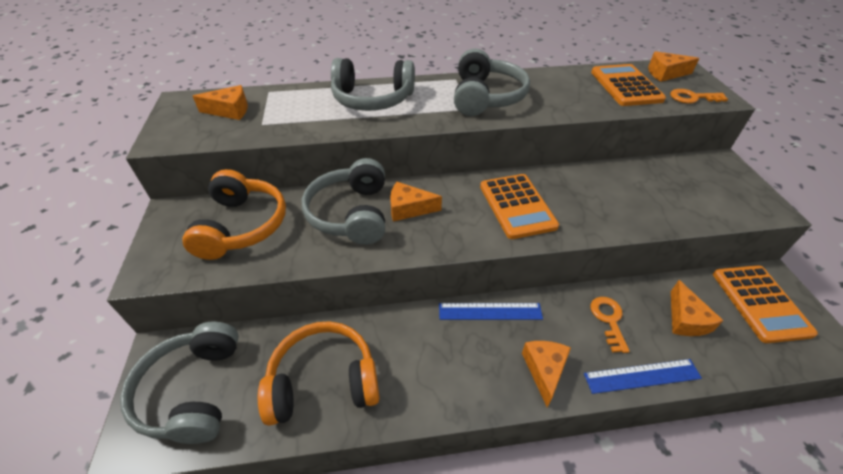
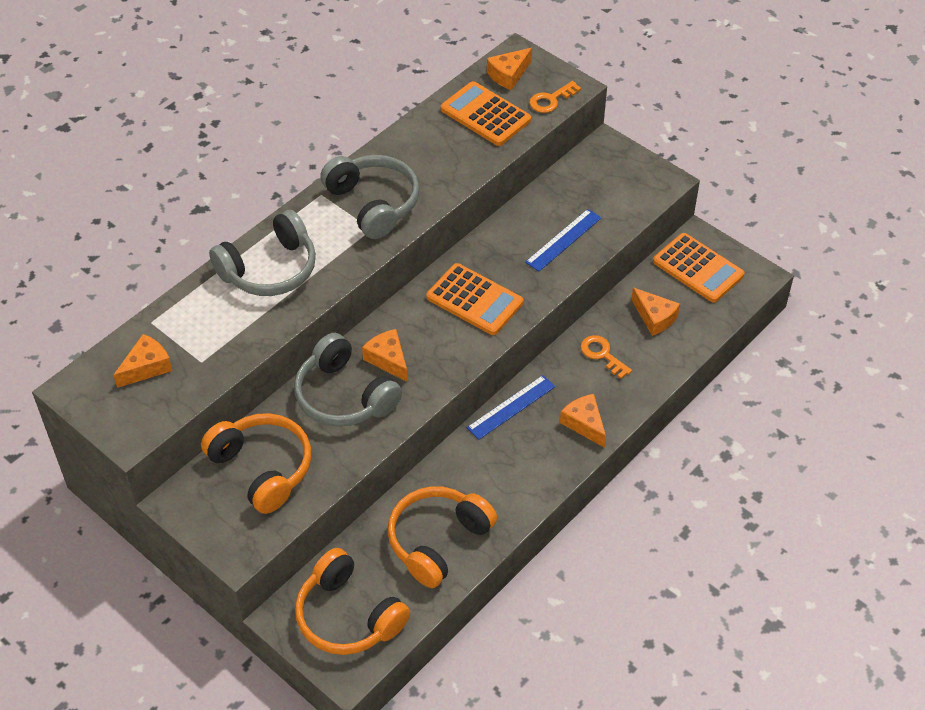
camera: 40 degrees left, 5 degrees up
grey headphones [120,322,239,444] -> orange headphones [295,548,410,655]
orange cheese [390,182,442,221] -> orange cheese turned 90 degrees clockwise [362,329,408,382]
blue ruler [584,359,702,394] -> blue ruler moved to [525,209,601,271]

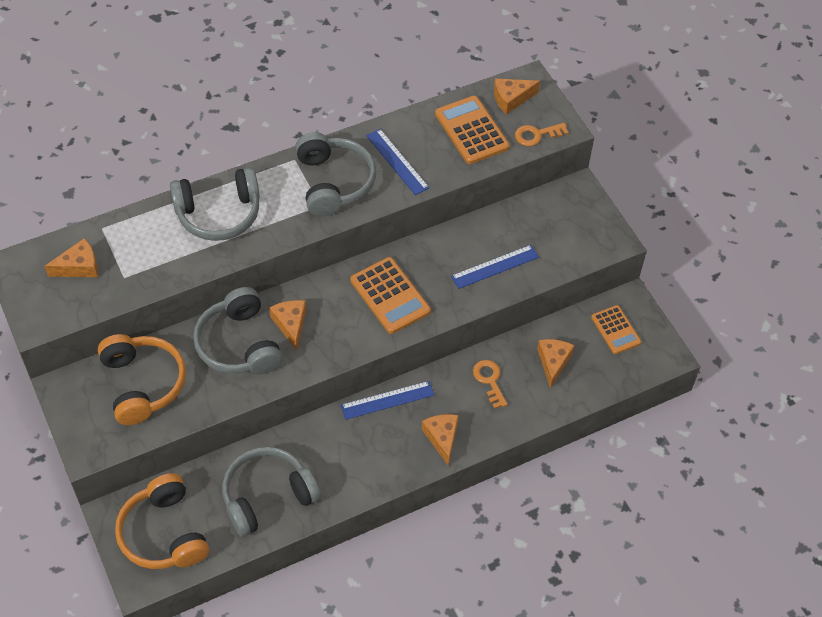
camera: 20 degrees right, 5 degrees up
orange headphones [387,486,497,588] -> grey headphones [222,447,321,537]
orange cheese [631,288,680,336] -> orange cheese turned 150 degrees counterclockwise [537,339,575,388]
orange calculator [653,233,744,303] -> orange calculator [591,305,641,354], size x0.65
none -> blue ruler [366,129,429,195]

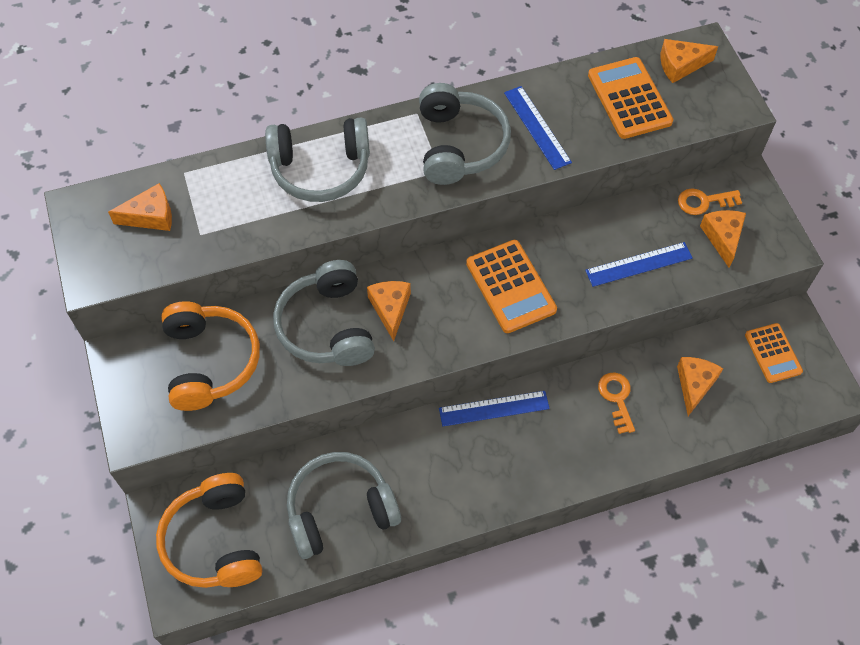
camera: 10 degrees right, 5 degrees up
orange cheese [422,414,459,466] -> orange cheese moved to [700,210,746,268]
orange key [515,123,569,146] -> orange key moved to [678,188,742,215]

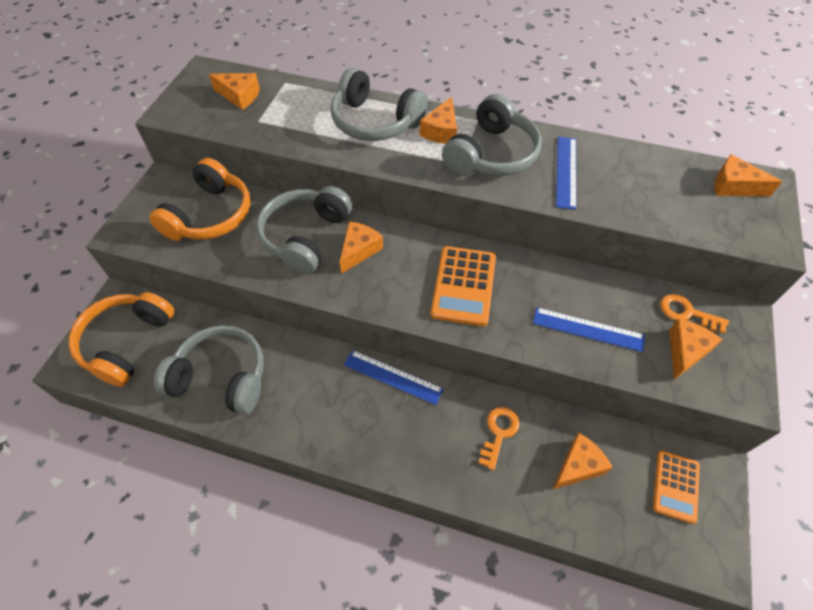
camera: 35 degrees right, 5 degrees down
orange calculator [588,57,673,139] -> none
none -> orange cheese [420,97,457,144]

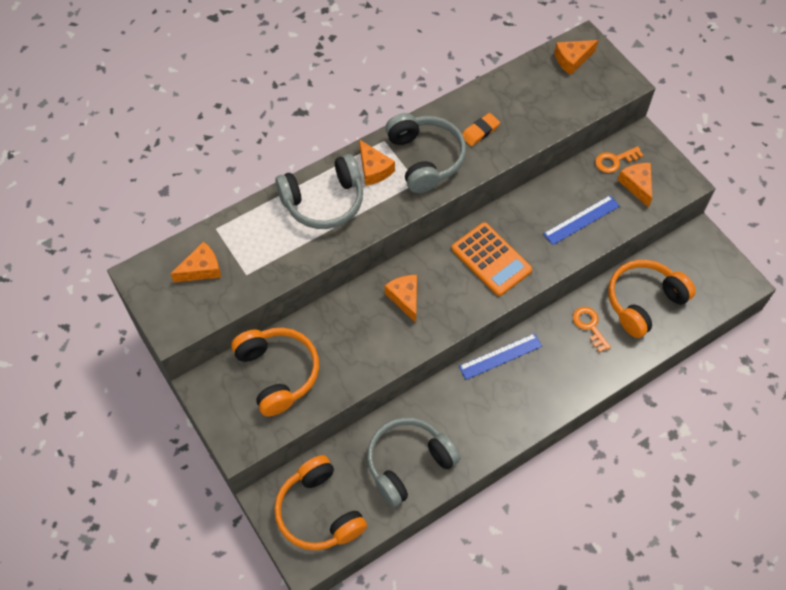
camera: 50 degrees left, 5 degrees up
grey headphones [256,186,352,275] -> none
orange cheese [552,433,613,490] -> orange headphones [608,260,696,338]
blue ruler [556,137,576,210] -> orange eraser [462,113,500,146]
orange calculator [653,451,700,524] -> none

